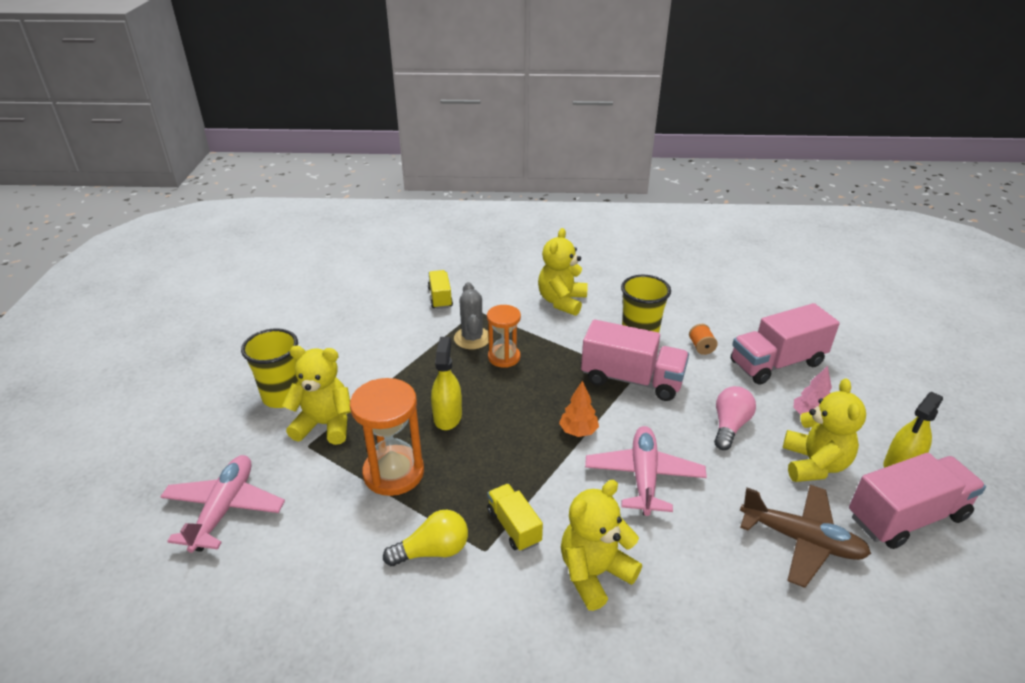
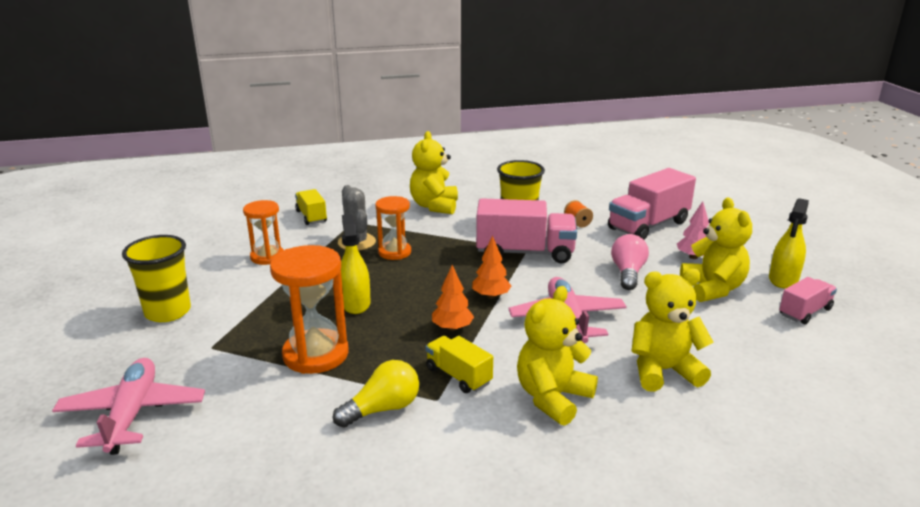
camera: 15 degrees left, 10 degrees down
yellow teddy bear [282,346,351,445] -> yellow teddy bear moved to [632,269,714,392]
brown plane [740,485,871,588] -> none
pink truck [849,453,986,549] -> pink truck [779,277,837,324], size x0.55
none -> orange hourglass [243,200,284,265]
none -> orange tree [432,265,474,331]

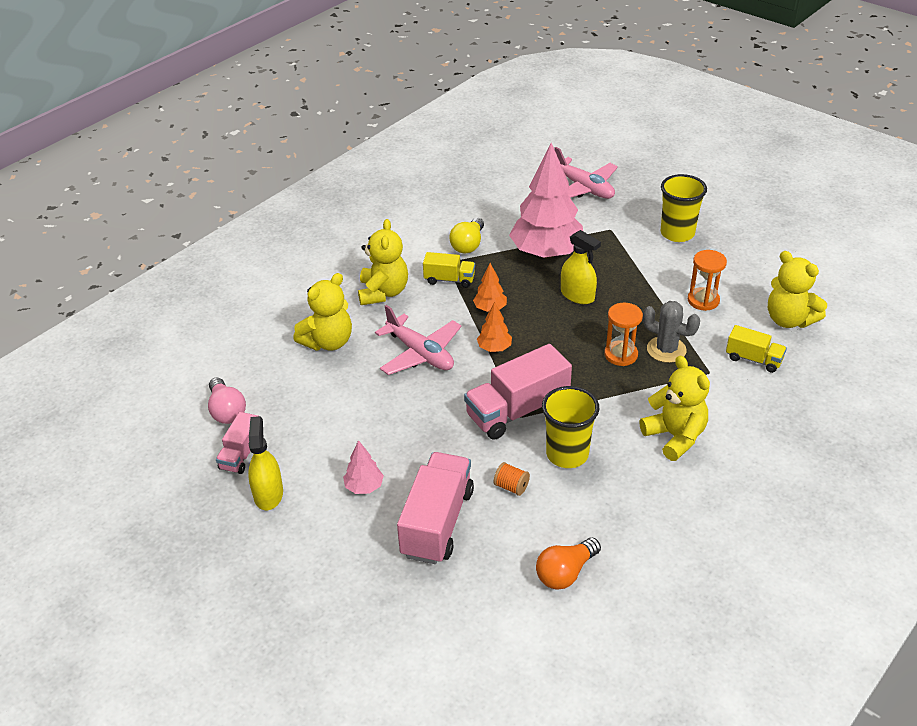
camera: 145 degrees right, 15 degrees up
orange hourglass [270,245,349,374] -> pink tree [509,143,583,259]
pink light bulb [611,234,649,290] -> pink light bulb moved to [208,378,246,424]
yellow teddy bear [680,197,752,302] -> yellow teddy bear moved to [768,251,827,328]
none -> orange light bulb [536,538,601,590]

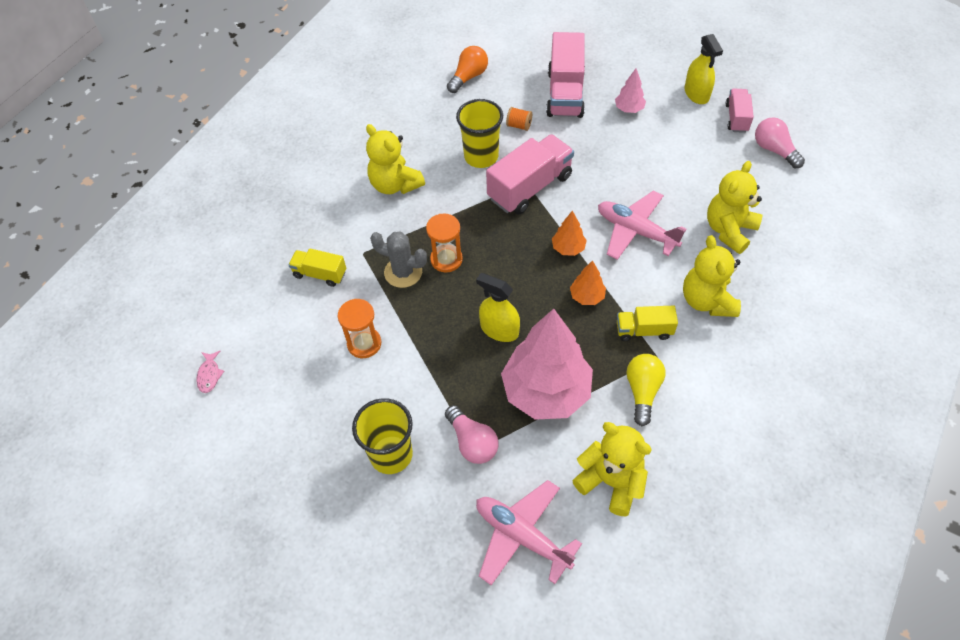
camera: 170 degrees right, 15 degrees up
yellow teddy bear [768,251,827,328] -> yellow teddy bear moved to [572,422,652,516]
none -> pink fish [197,351,224,393]
none -> pink light bulb [445,405,498,464]

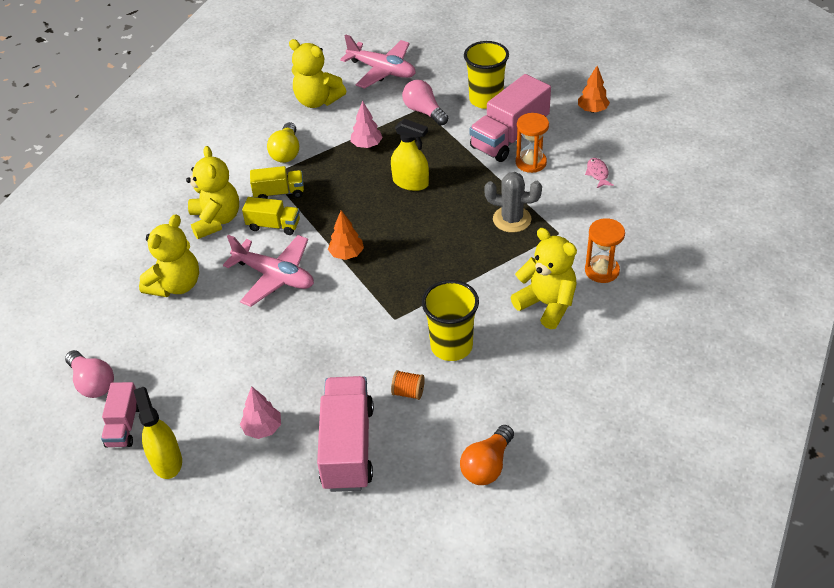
camera: 175 degrees right, 10 degrees down
pink fish [197,351,224,393] -> pink fish moved to [585,158,614,188]
yellow truck [288,249,346,287] -> yellow truck moved to [242,197,300,235]
orange hourglass [426,213,463,272] -> orange hourglass moved to [585,218,625,283]
pink truck [486,134,574,214] -> pink truck moved to [469,74,551,162]
pink tree [501,309,593,420] -> pink tree [350,101,383,148], size x0.43
orange tree [570,260,606,305] -> orange tree moved to [578,66,610,113]

